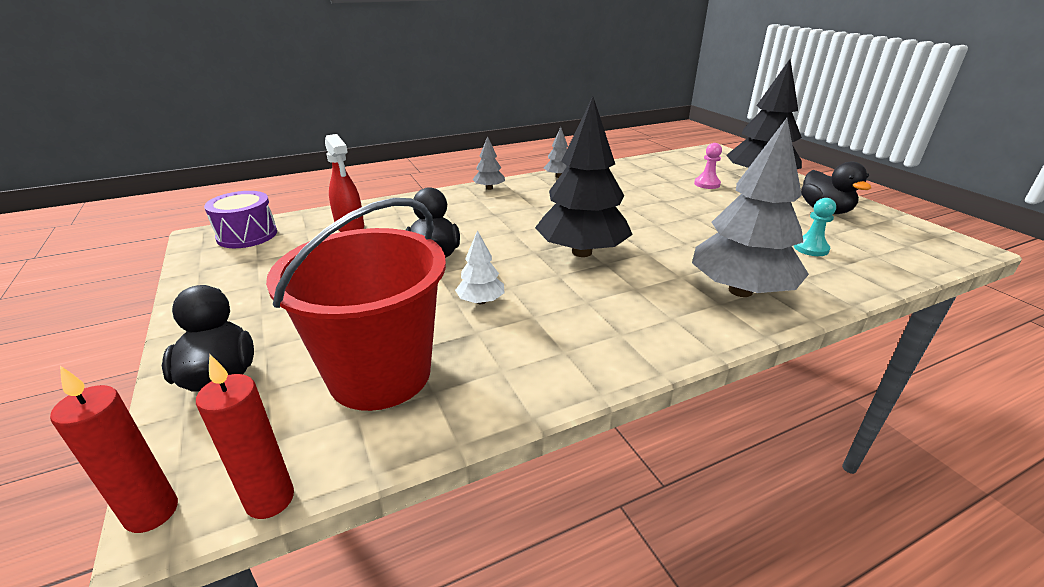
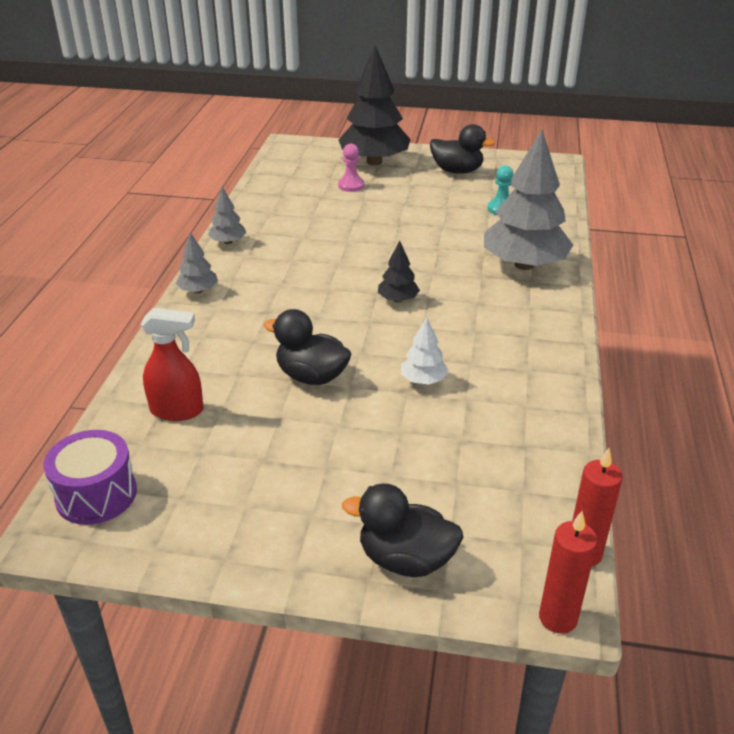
camera: 55 degrees left, 5 degrees up
red bucket [266,198,446,411] -> none
black tree [535,97,633,257] -> black tree [378,241,420,302], size x0.45

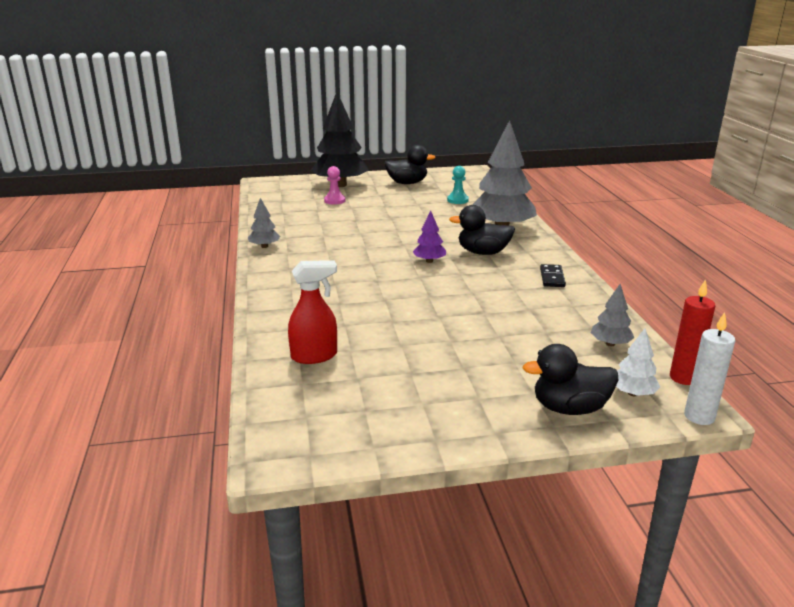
camera: 20 degrees left, 10 degrees down
purple drum [43,430,137,525] -> none
grey tree [176,232,218,293] -> grey tree moved to [590,284,635,346]
black duck [263,309,351,385] -> black duck moved to [449,205,515,255]
black tree [378,241,420,302] -> purple tree [413,211,446,263]
white tree [401,317,449,385] -> white tree moved to [616,328,660,396]
red candle [539,511,598,634] -> white candle [684,312,735,425]
none -> black domino [540,264,566,287]

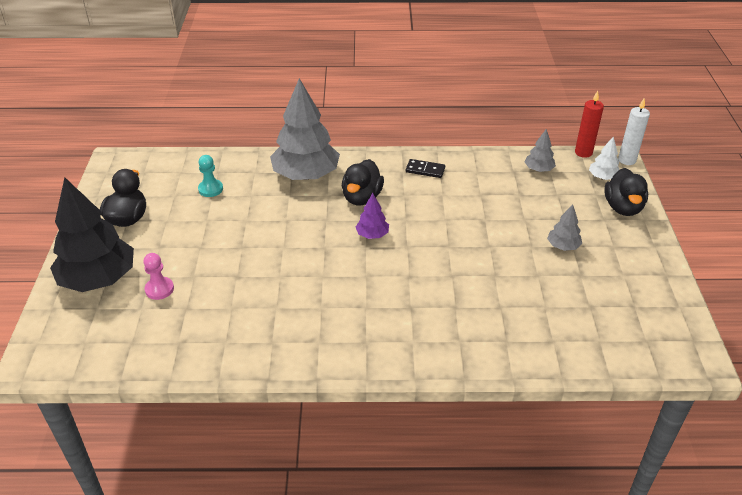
camera: 80 degrees left, 15 degrees up
grey tree [248,198,280,248] -> grey tree moved to [547,204,582,251]
red spray bottle [288,260,337,364] -> none

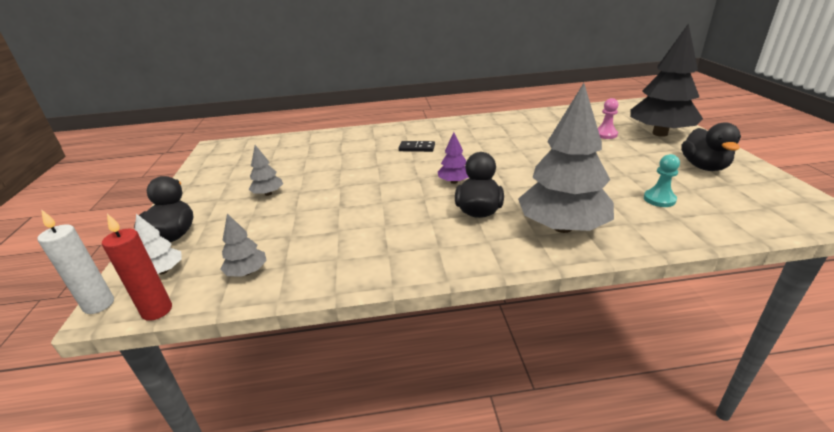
camera: 175 degrees right, 10 degrees down
black domino [406,159,445,178] -> black domino moved to [399,141,435,152]

